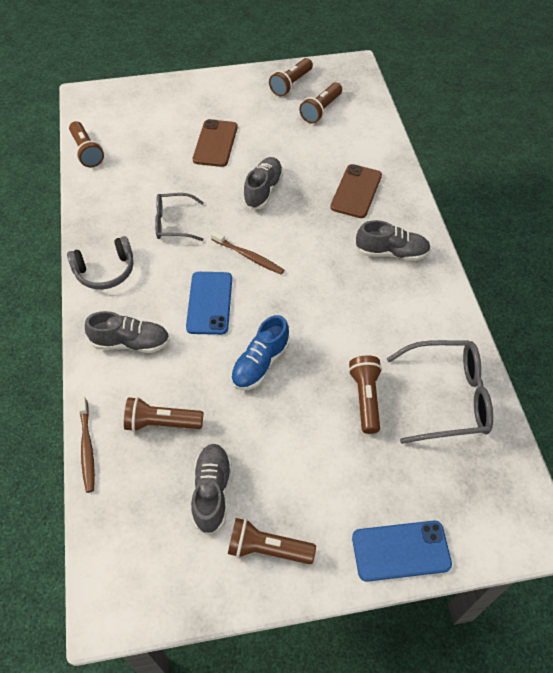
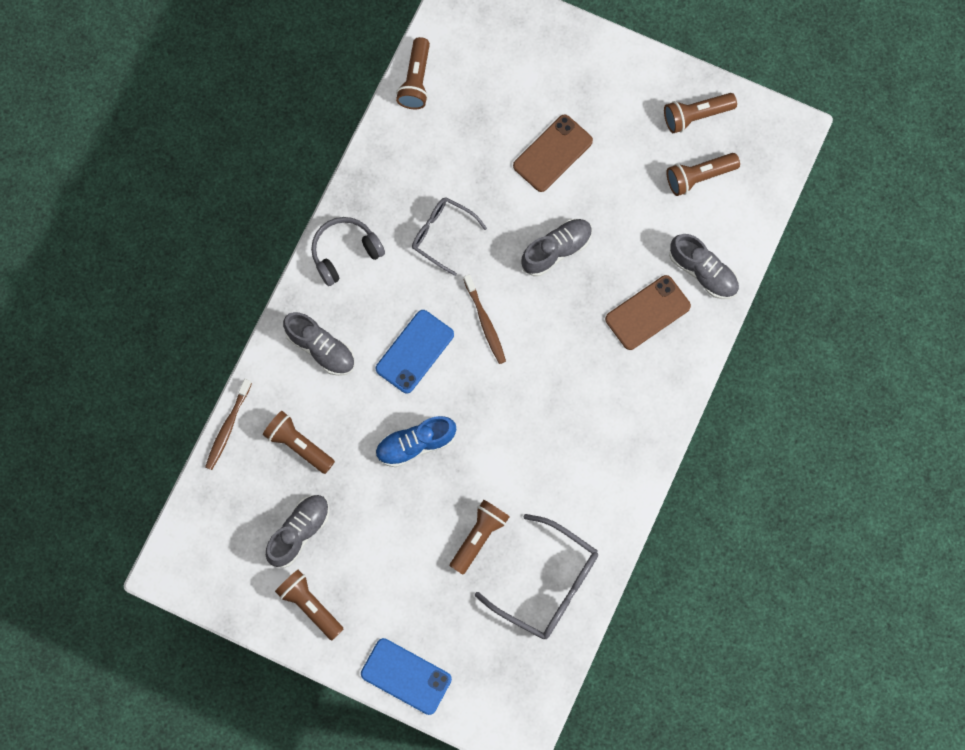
camera: 35 degrees right, 20 degrees up
grey headphones [67,236,133,289] -> grey headphones turned 135 degrees clockwise [311,217,385,286]
grey shoe [355,220,431,261] -> grey shoe moved to [669,234,739,299]

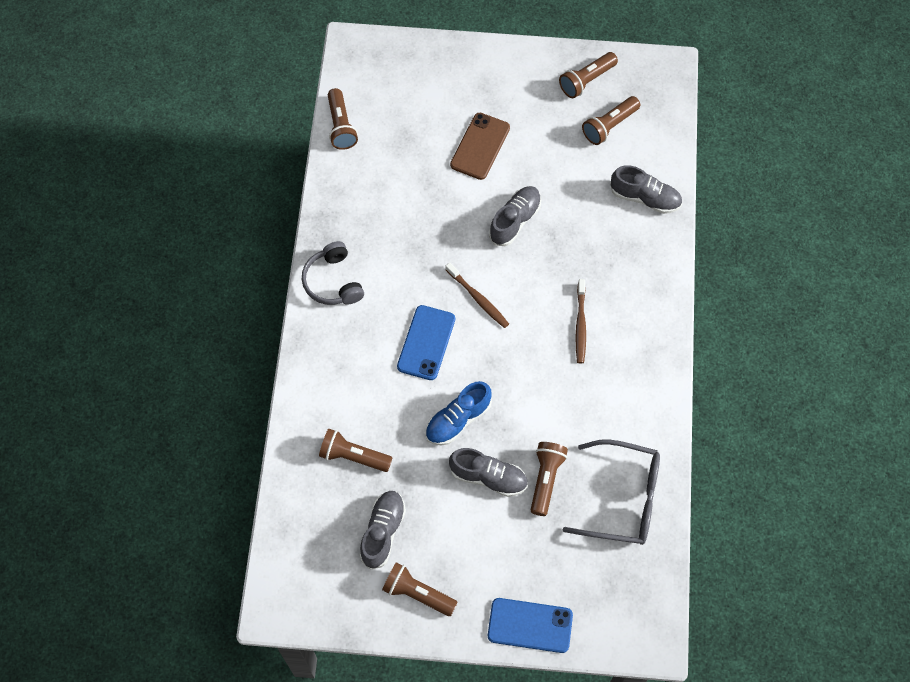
camera: 20 degrees left, 10 degrees down
brown toothbrush [205,379,252,470] -> brown toothbrush moved to [575,279,586,364]
grey shoe [283,312,355,376] -> grey shoe moved to [449,448,528,497]
grey headphones [311,217,385,286] -> grey headphones turned 60 degrees counterclockwise [302,241,364,305]
grey glasses [412,197,487,276] -> none
brown phone [605,275,691,350] -> none

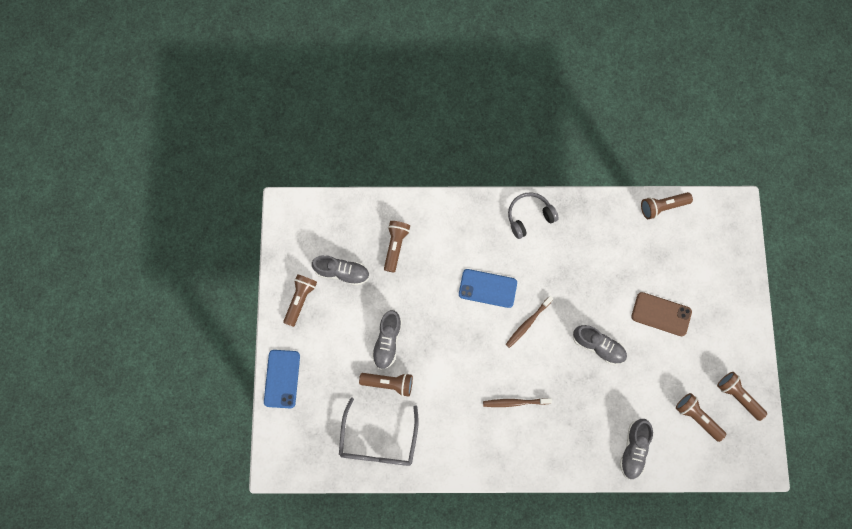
camera: 85 degrees right, 10 degrees up
blue shoe [425,381,492,445] -> none

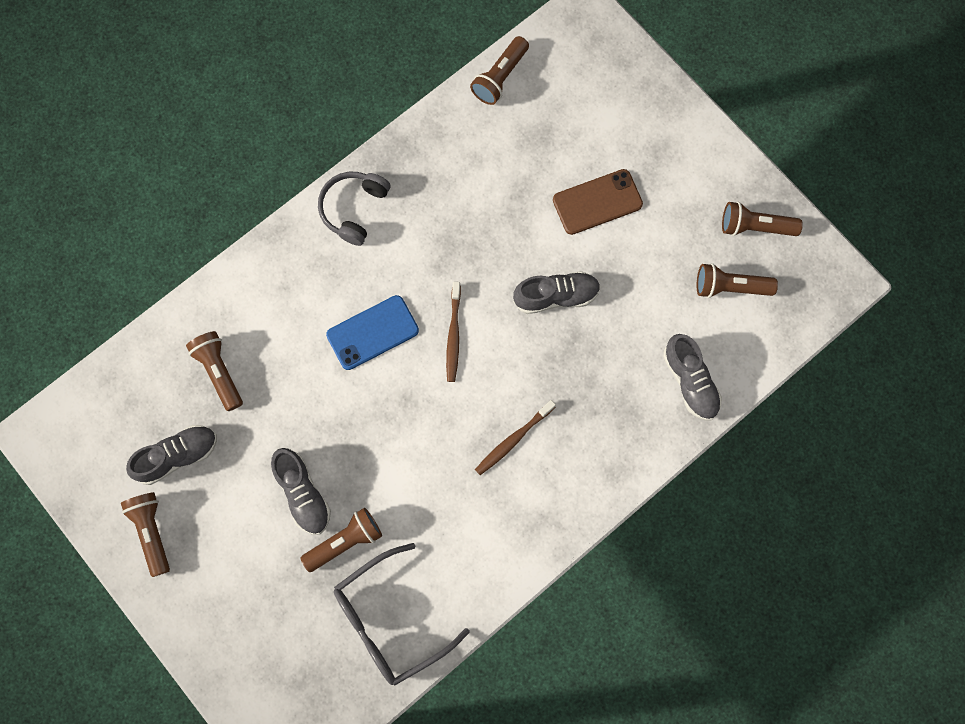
camera: 40 degrees left, 0 degrees up
blue phone [264,350,300,408] -> none
grey glasses [339,397,419,466] -> grey glasses turned 90 degrees clockwise [334,543,470,686]

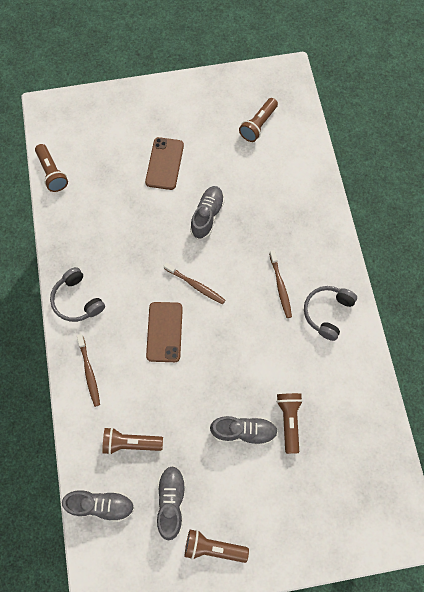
camera: 60 degrees left, 5 degrees down
blue phone [326,295,419,370] -> brown phone [146,302,183,362]
grey glasses [334,543,470,686] -> none
grey shoe [663,334,722,420] -> grey shoe moved to [62,490,135,522]
brown flashlight [722,202,803,236] -> none
none -> brown toothbrush [77,334,100,407]
none -> grey headphones [304,286,357,341]

